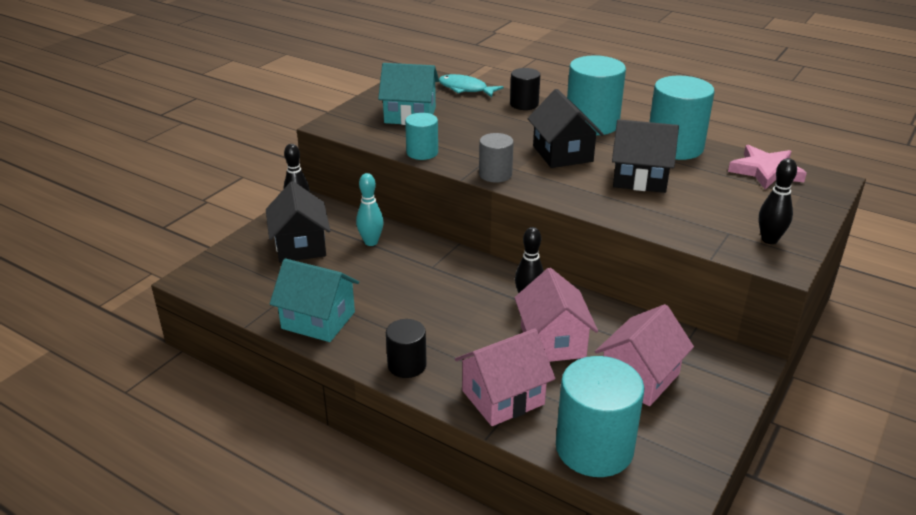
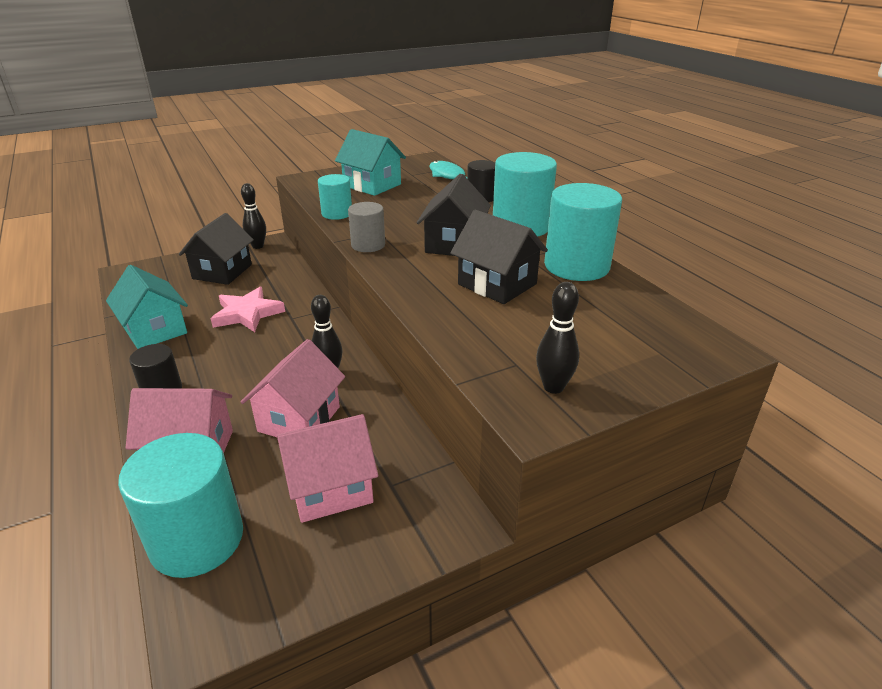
camera: 30 degrees right, 0 degrees up
turquoise bowling pin [356,173,384,246] -> none
pink star [728,145,807,190] -> pink star moved to [210,287,285,332]

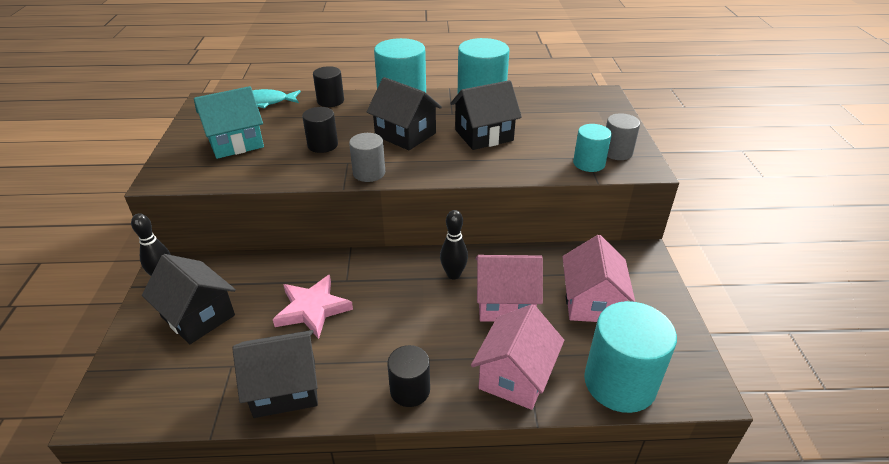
camera: 65 degrees left, 5 degrees up
turquoise house [106,265,188,349] -> black house [232,330,318,418]
pink house [241,339,345,437] -> pink house turned 45 degrees counterclockwise [476,255,543,322]
turquoise cylinder [318,174,352,220] -> turquoise cylinder moved to [573,124,612,172]
black bowling pin [536,282,579,394] -> grey cylinder [606,113,640,160]
none -> black cylinder [302,107,338,153]

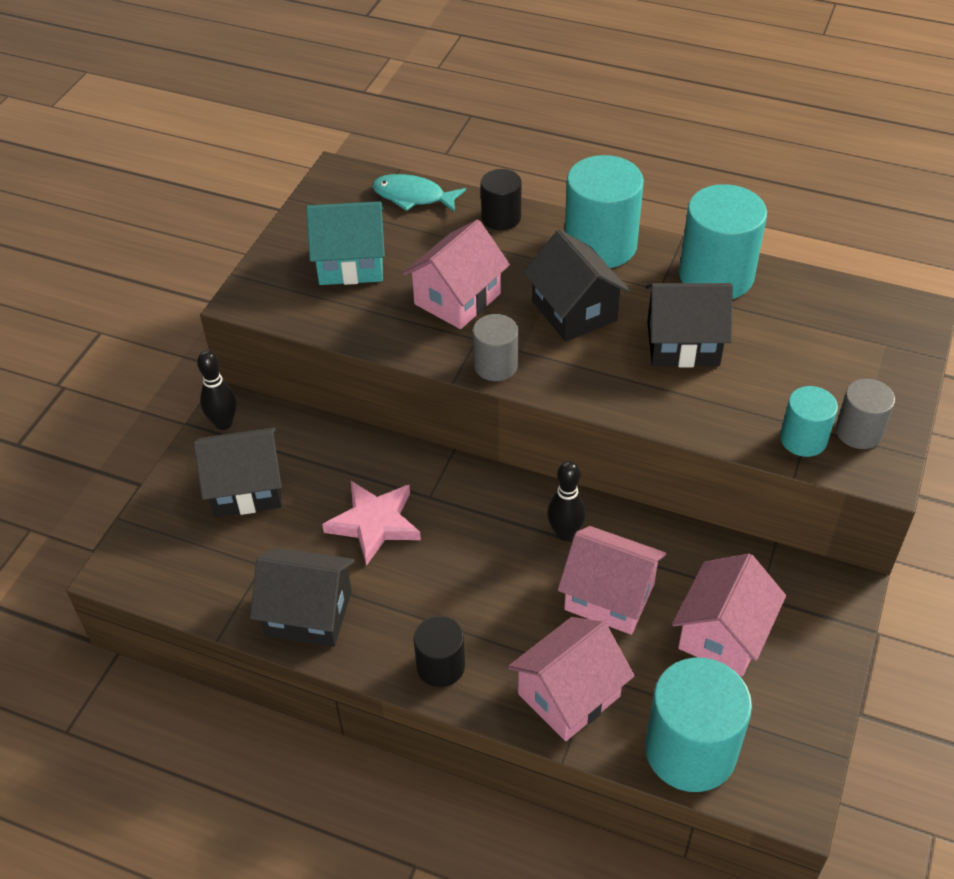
camera: 25 degrees right, 10 degrees up
black house [142,254,236,344] -> black house turned 75 degrees counterclockwise [193,427,282,517]
black cylinder [302,107,338,153] -> pink house [403,219,510,329]

